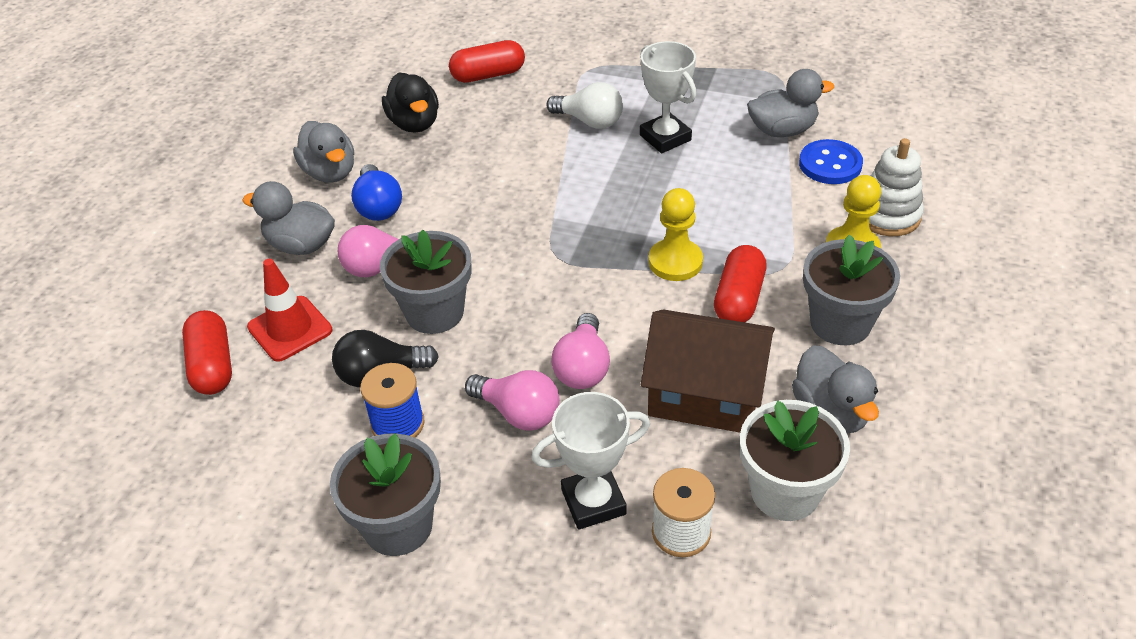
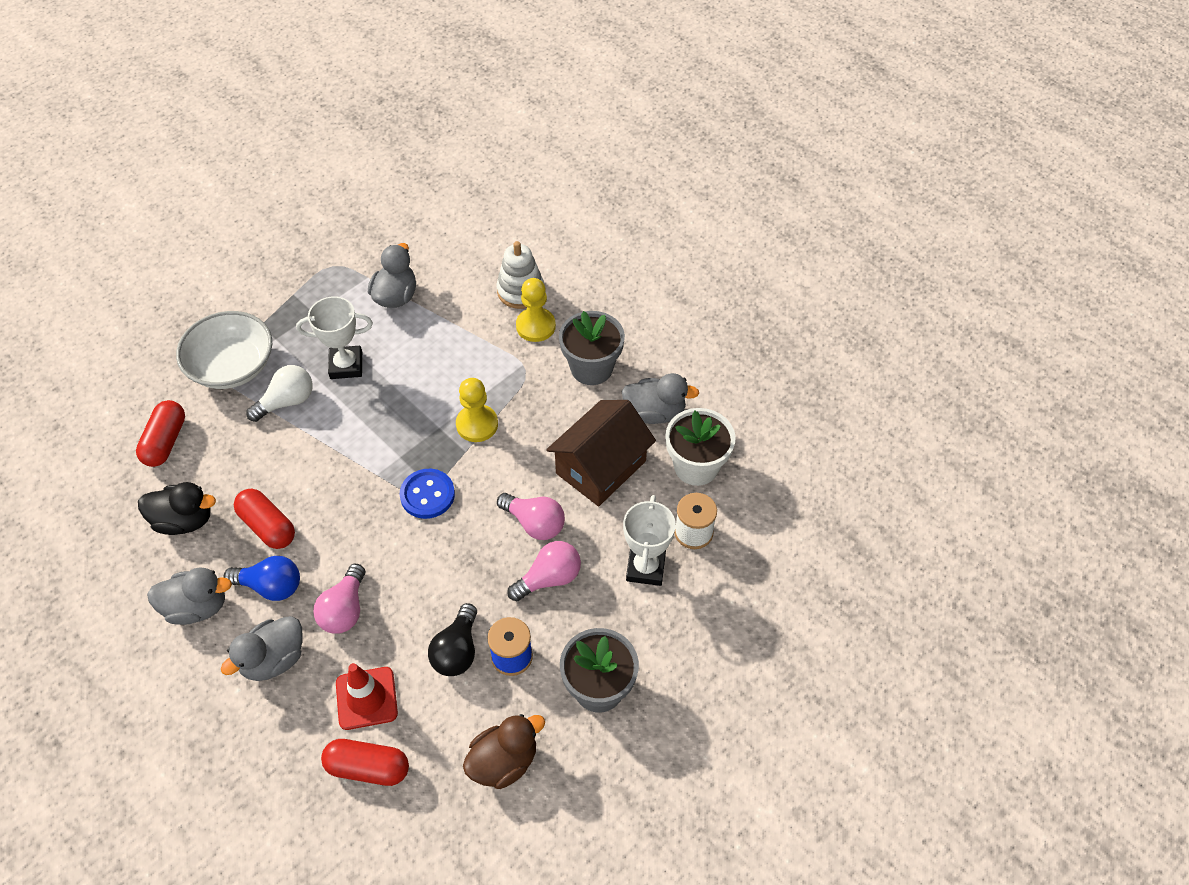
camera: 65 degrees left, 10 degrees up
grey flower pot [380,229,472,334] -> none
red capsule [714,245,766,322] -> red capsule moved to [234,489,295,549]
blue button [799,139,863,184] -> blue button moved to [400,469,455,519]
none -> white bowl [176,311,272,389]
none -> brown duck [463,714,545,789]

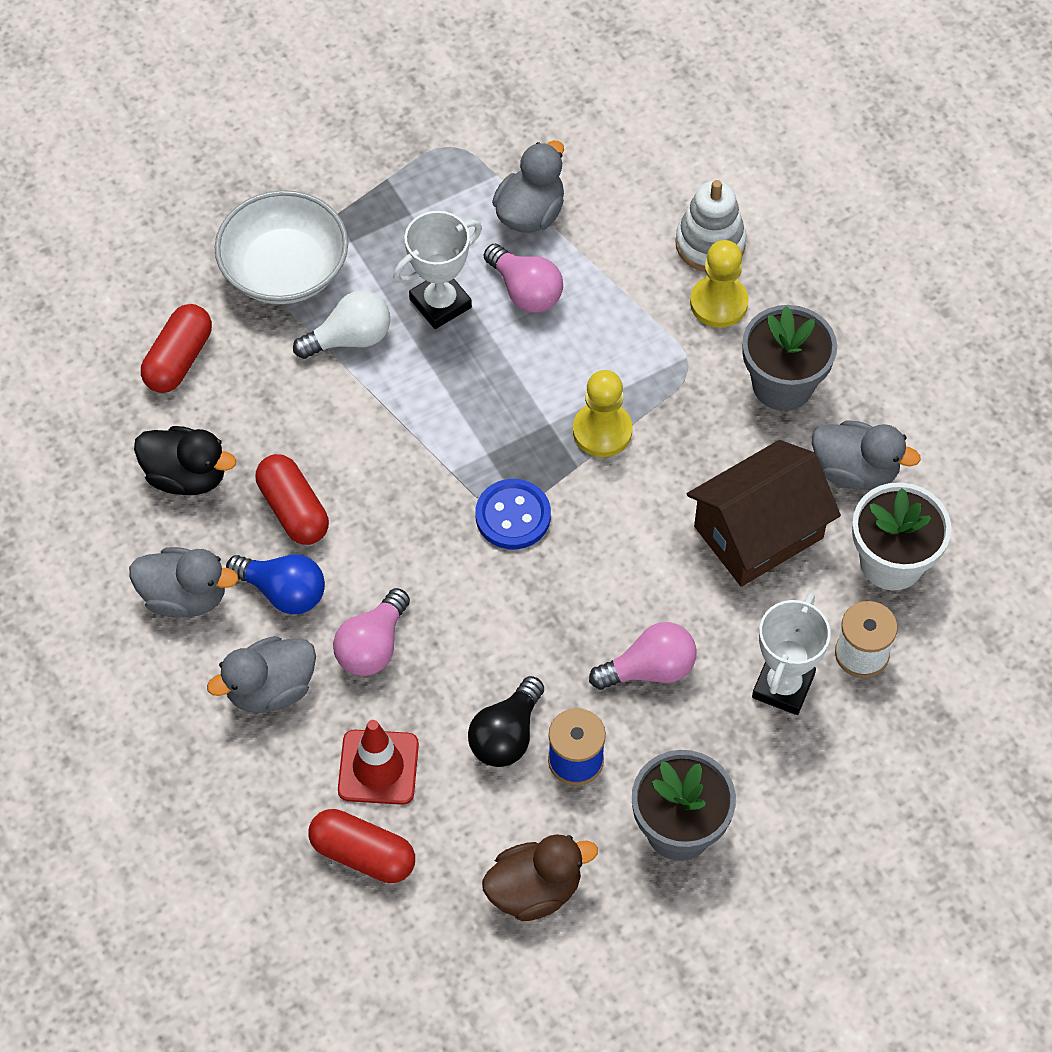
camera: 15 degrees right, 5 degrees up
white trophy [296,296,373,379] -> white trophy turned 45 degrees counterclockwise [393,211,482,329]
pink light bulb [497,493,565,540] -> pink light bulb moved to [484,244,563,313]

